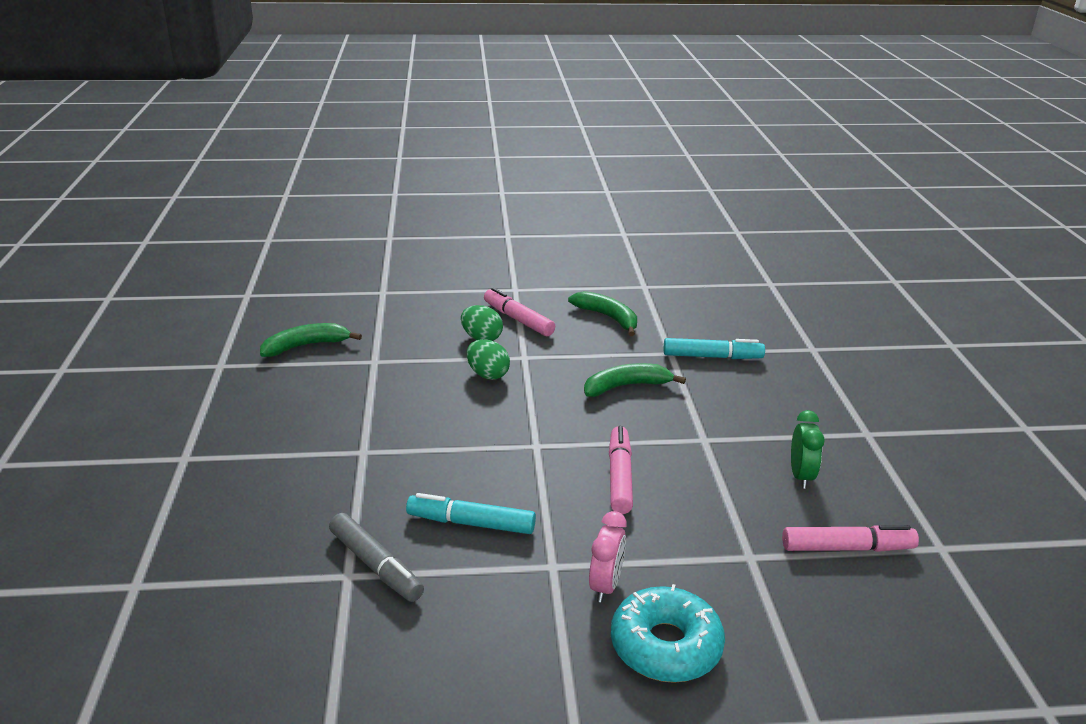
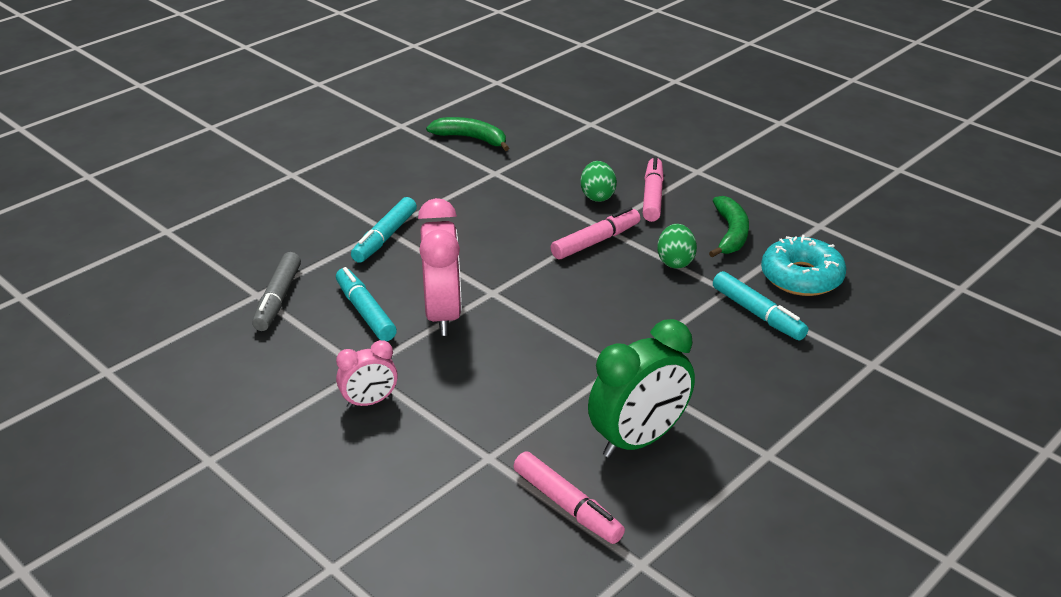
camera: 50 degrees right, 5 degrees up
green egg [467,339,510,379] -> green egg moved to [657,224,697,269]
green banana [584,363,686,397] -> none
pink marker [609,426,633,514] -> pink marker moved to [551,207,640,259]
turquoise donut [611,584,725,683] -> turquoise donut moved to [761,235,846,296]
green clock [791,410,825,489] -> green clock [588,319,695,458], size x1.81
none -> turquoise marker [351,197,417,263]
none -> pink clock [418,198,462,336]

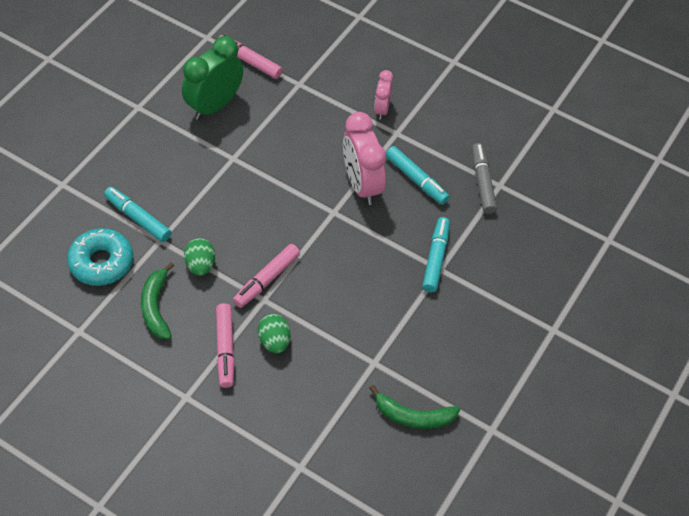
camera: 165 degrees right, 20 degrees up
pink clock [336,340,398,408] -> pink clock turned 45 degrees counterclockwise [374,70,393,120]

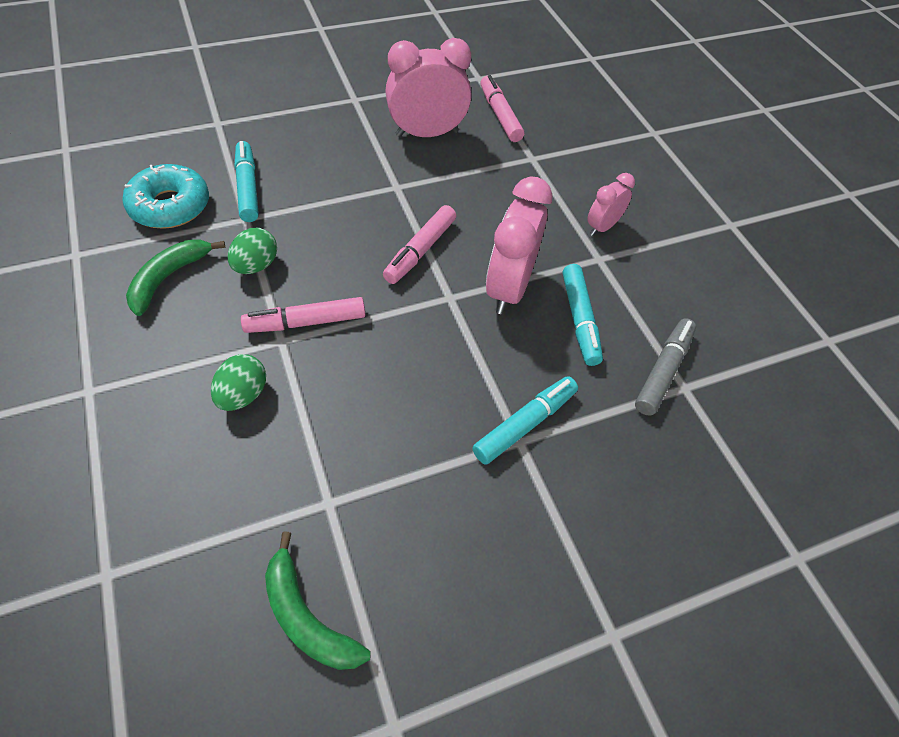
camera: 35 degrees right, 0 degrees up
green clock [182,36,243,120] -> pink clock [385,38,471,137]
pink marker [216,303,235,388] -> pink marker moved to [383,205,456,284]

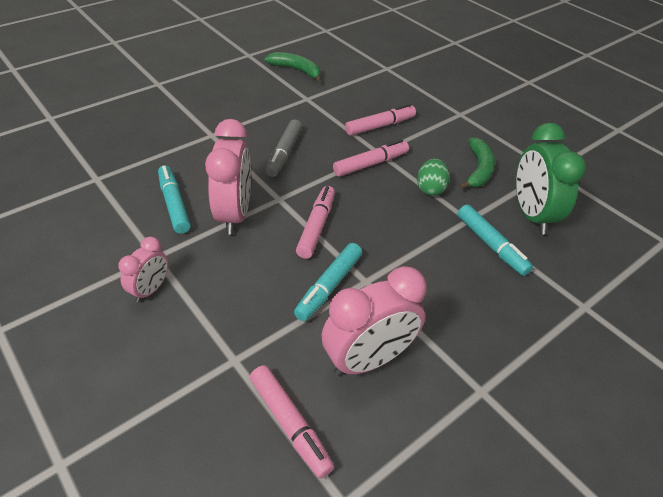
camera: 165 degrees right, 10 degrees down
turquoise donut [122,164,209,229] -> green clock [516,123,586,235]
green egg [211,354,266,411] -> pink marker [345,104,416,136]
turquoise marker [472,376,578,464] -> turquoise marker moved to [294,243,362,321]
grey marker [635,318,696,416] -> grey marker moved to [266,120,302,177]

